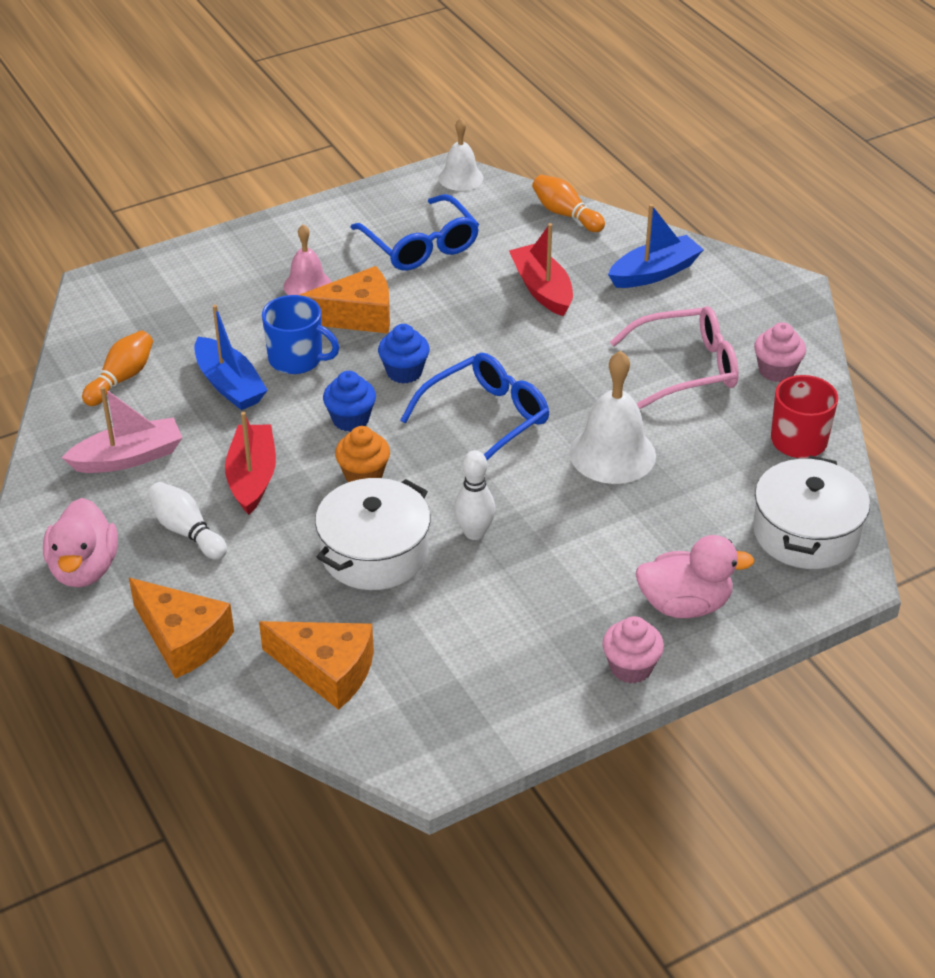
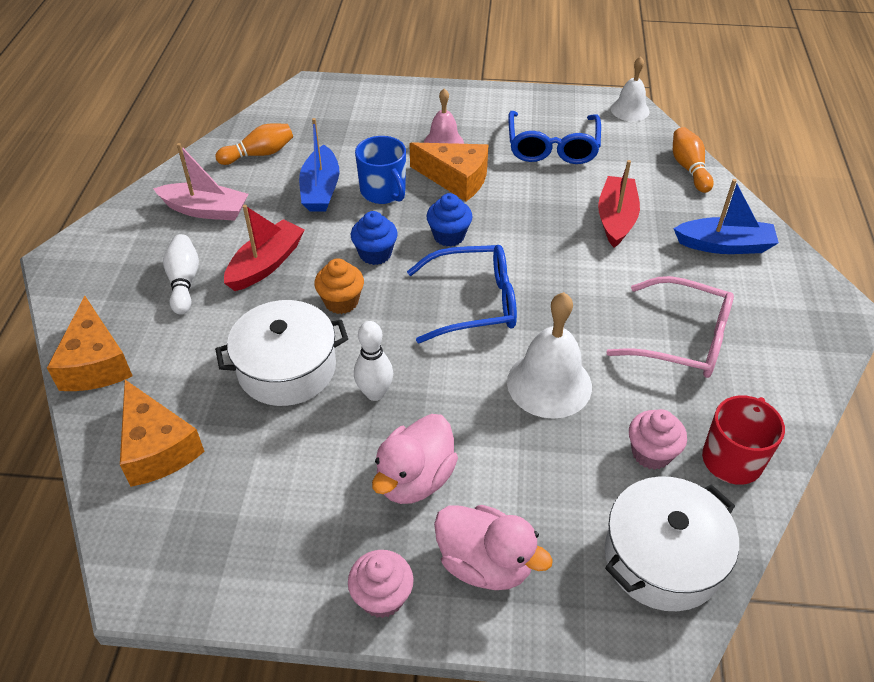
camera: 35 degrees right, 5 degrees up
pink duck [43,498,118,587] -> pink duck moved to [372,414,458,504]
pink cupcake [754,322,806,382] -> pink cupcake moved to [629,409,687,470]

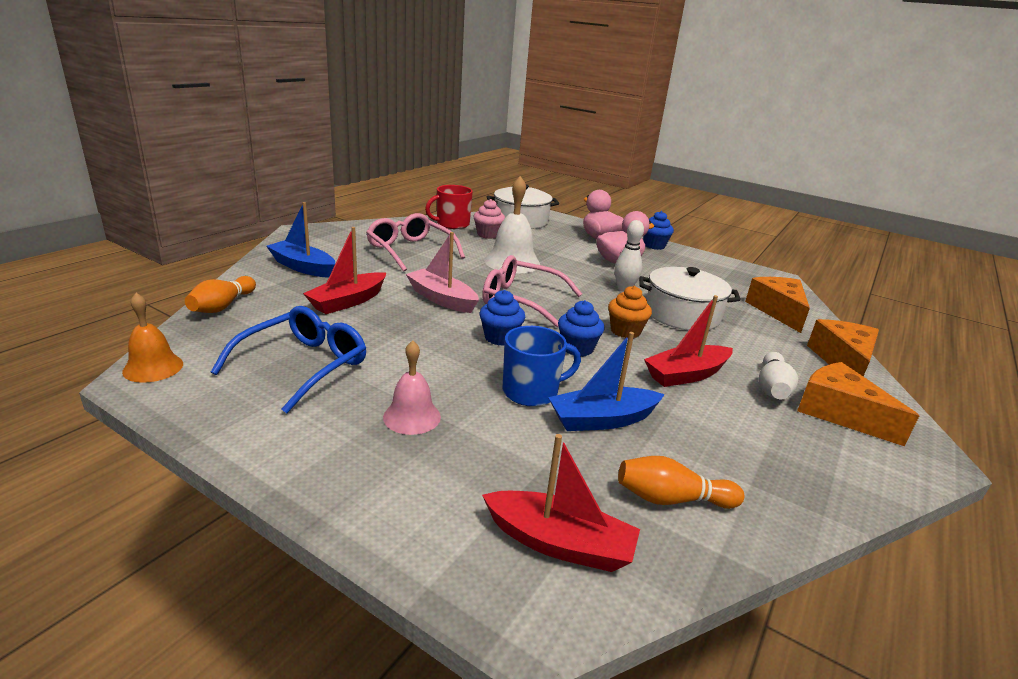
camera: 155 degrees left, 20 degrees down
pink boat [153,143,249,221] -> pink boat moved to [406,232,479,313]
blue boat [299,118,339,211] -> blue boat turned 135 degrees counterclockwise [548,332,665,431]
pink cupcake [348,550,414,618] -> blue cupcake [643,211,674,250]
blue mug [355,136,406,204] -> blue mug turned 75 degrees clockwise [503,326,581,407]
blue glasses [407,245,517,343] -> pink glasses [482,255,582,328]
orange cheese [409,142,489,201] -> orange cheese moved to [797,362,919,446]
white bell [611,56,650,121] -> orange bell [122,293,183,383]
none -> red boat [482,434,640,572]

